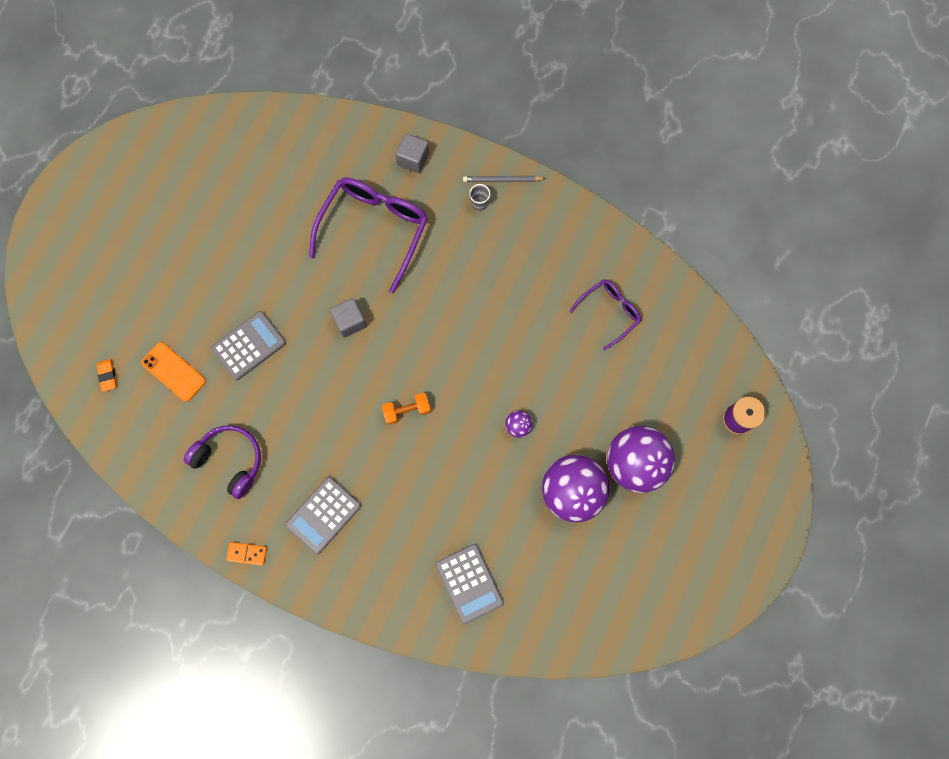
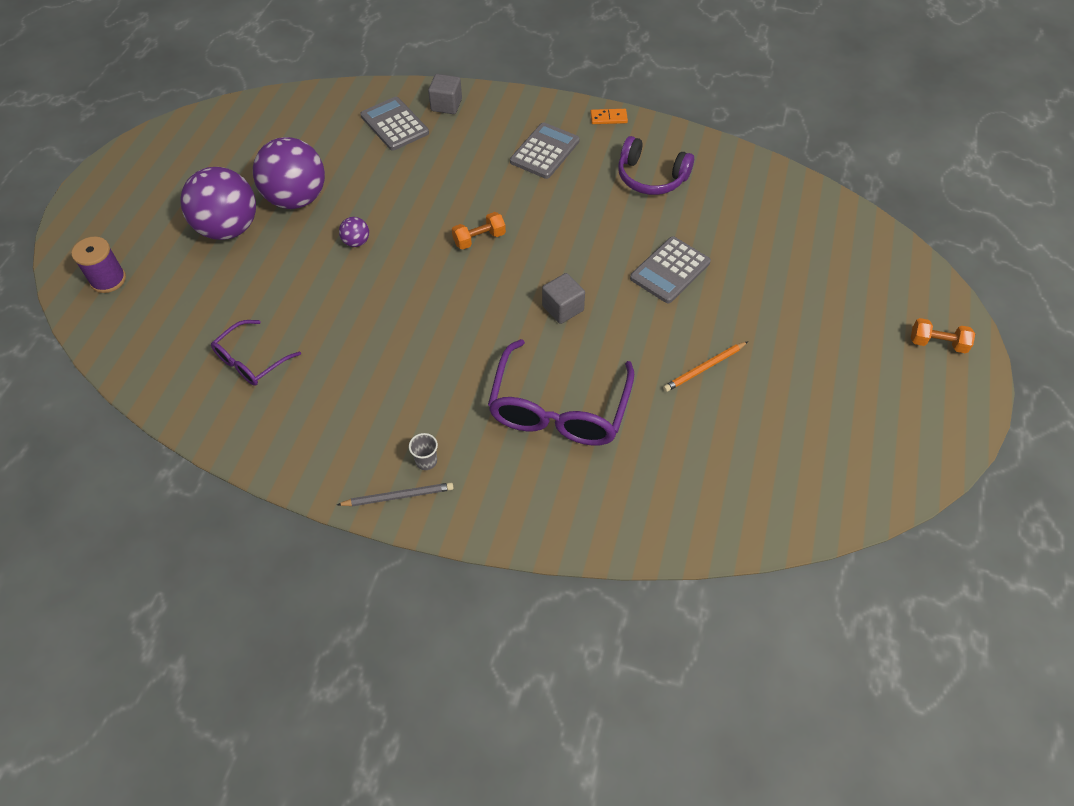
camera: 170 degrees right, 20 degrees down
orange eraser [97,359,117,392] -> none
orange phone [141,342,206,402] -> none
grey cube [396,133,429,173] -> grey cube moved to [428,74,462,114]
none -> orange pencil [663,341,748,392]
none -> orange dumbbell [911,318,975,353]

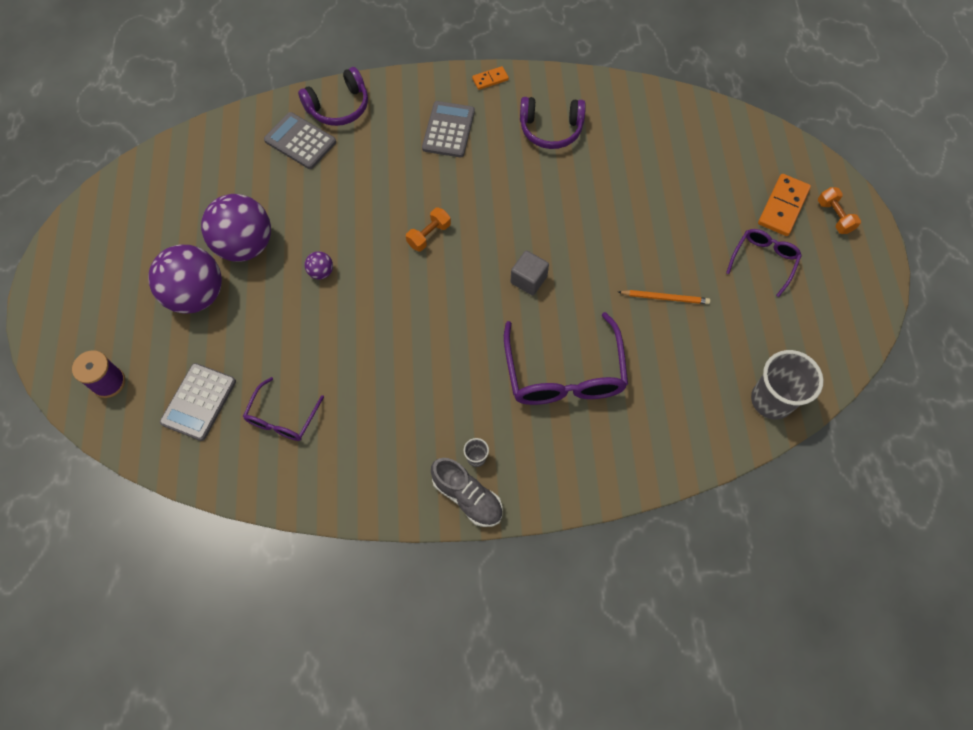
camera: 20 degrees left, 10 degrees up
grey pencil [337,482,454,506] -> grey shoe [431,458,502,527]
grey cube [428,74,462,114] -> purple headphones [298,67,368,126]
grey calculator [630,236,711,303] -> grey calculator moved to [160,363,236,441]
orange pencil [663,341,748,392] -> orange pencil turned 120 degrees counterclockwise [619,290,710,304]
orange dumbbell [911,318,975,353] -> orange dumbbell turned 75 degrees clockwise [818,187,861,234]
none -> purple glasses [726,229,802,297]
none -> grey cup [751,350,824,419]
none -> orange domino [758,174,811,236]

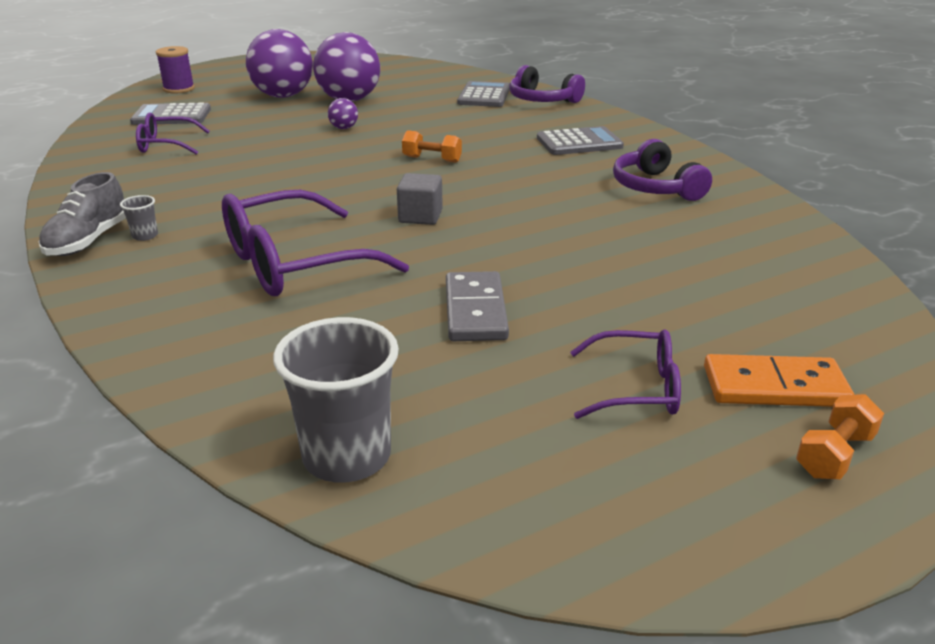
camera: 65 degrees right, 35 degrees down
orange domino [472,66,509,90] -> none
orange pencil [619,290,710,304] -> grey domino [446,271,509,341]

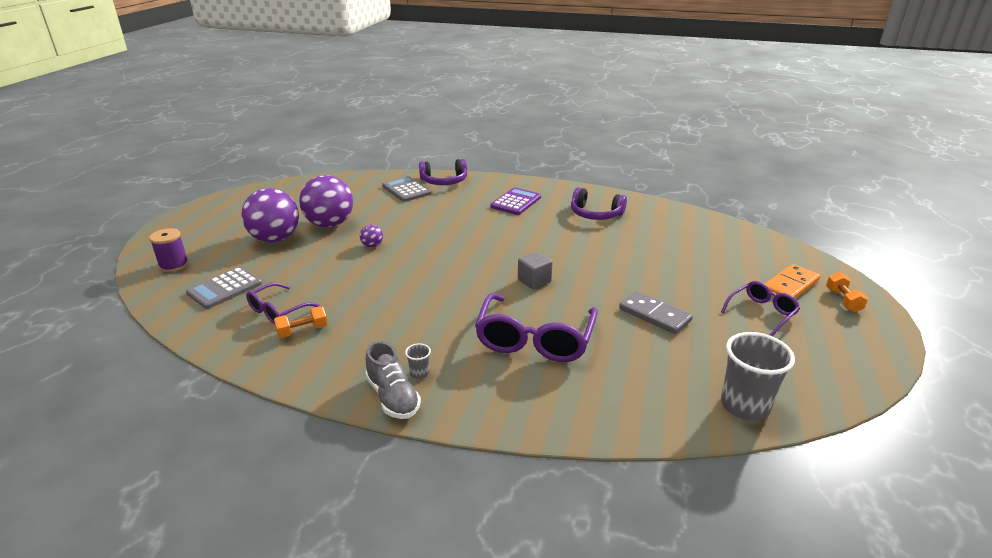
camera: 45 degrees left, 0 degrees up
orange dumbbell [402,130,462,163] -> orange dumbbell moved to [274,306,328,338]
grey calculator [537,126,624,155] -> purple calculator [490,187,541,215]

